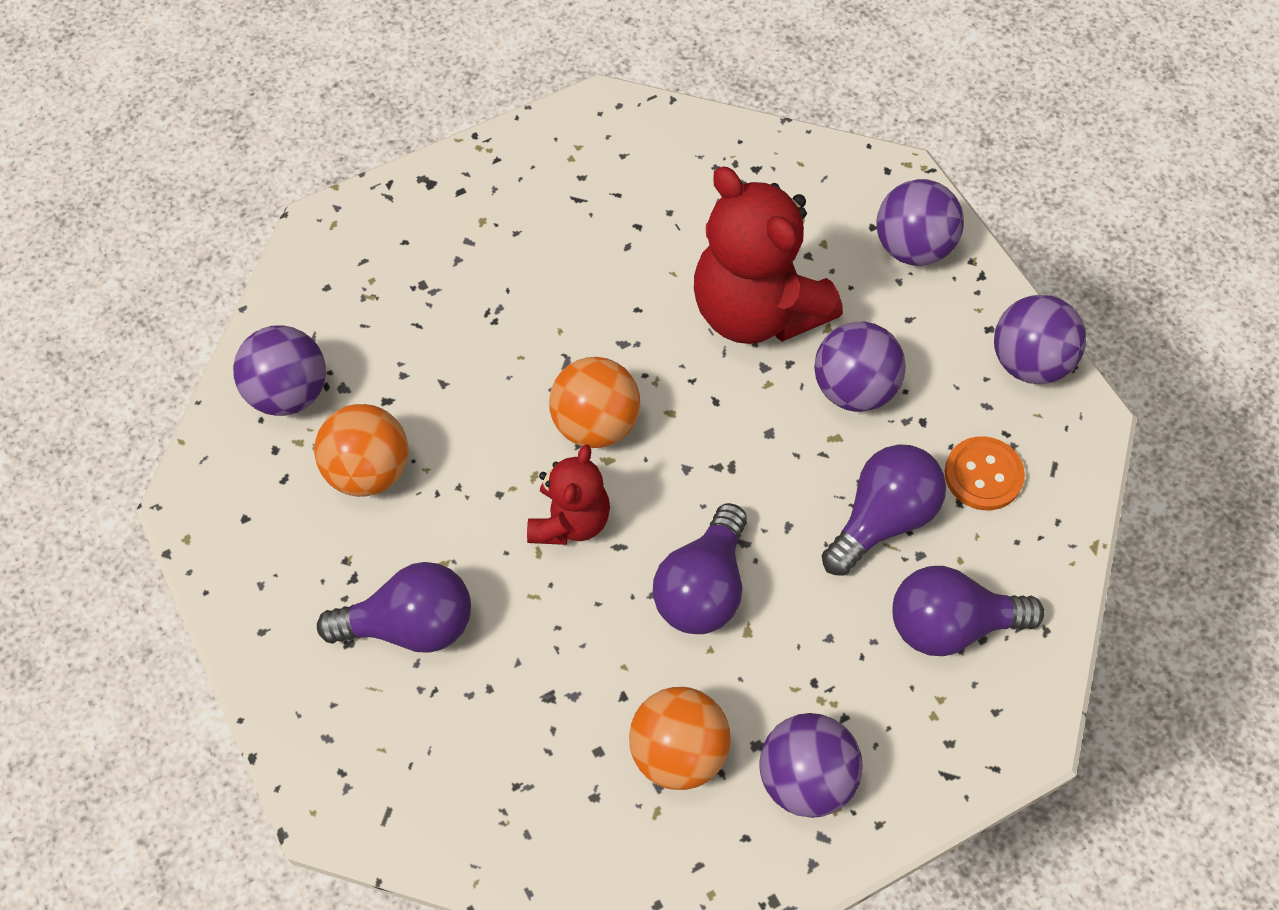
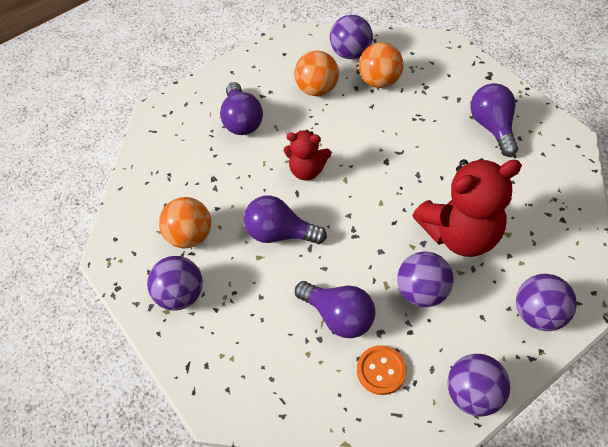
camera: 85 degrees right, 5 degrees down
orange ball [549,357,640,448] -> orange ball moved to [359,42,404,88]
red teddy bear [694,166,843,344] -> red teddy bear turned 150 degrees counterclockwise [412,158,522,257]
purple light bulb [892,566,1044,656] -> purple light bulb moved to [471,83,518,157]

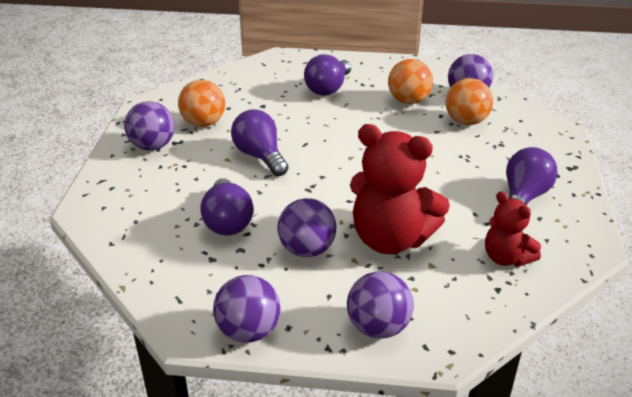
camera: 40 degrees right, 20 degrees down
red teddy bear [284,130,331,180] -> red teddy bear moved to [485,191,541,267]
orange button [357,345,407,395] -> none

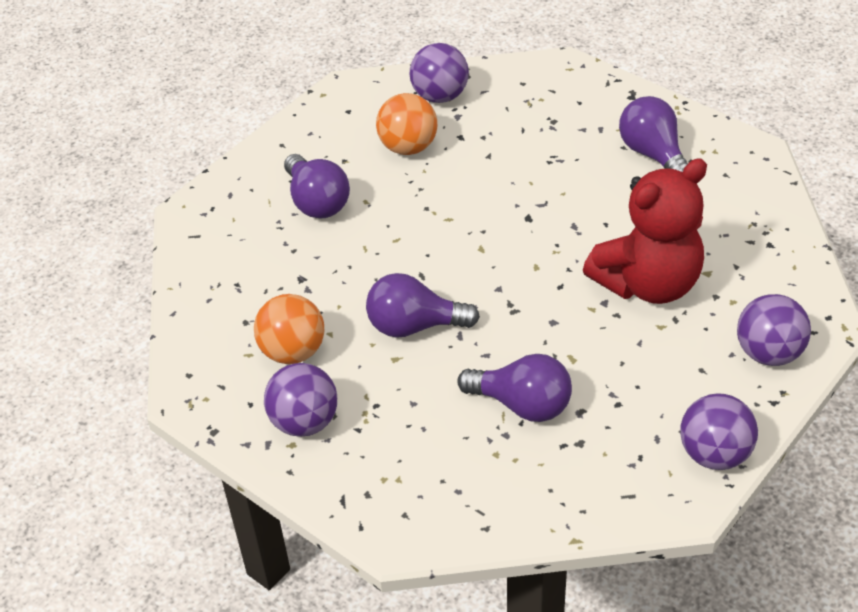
camera: 55 degrees left, 10 degrees up
purple ball [278,198,336,257] -> none
orange ball [446,78,493,125] -> none
red teddy bear [485,191,541,267] -> none

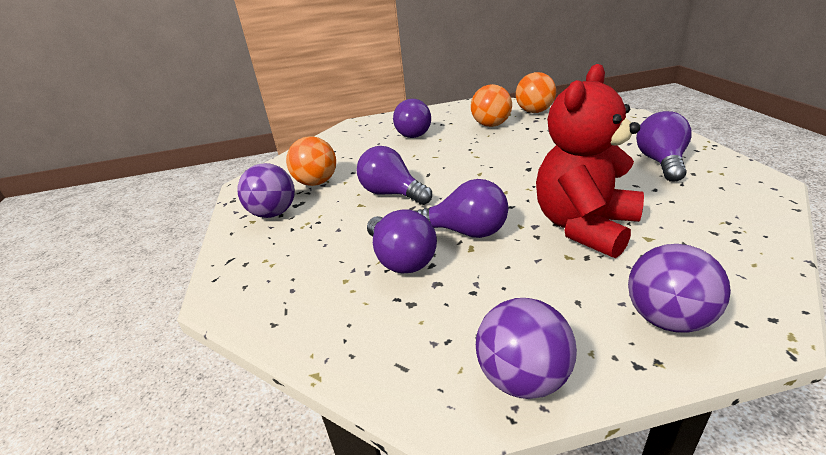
camera: 40 degrees right, 15 degrees down
purple ball [409,43,469,103] -> orange ball [516,72,556,113]
red teddy bear [583,158,707,304] -> red teddy bear turned 120 degrees clockwise [536,64,644,258]
none -> purple light bulb [414,179,508,238]

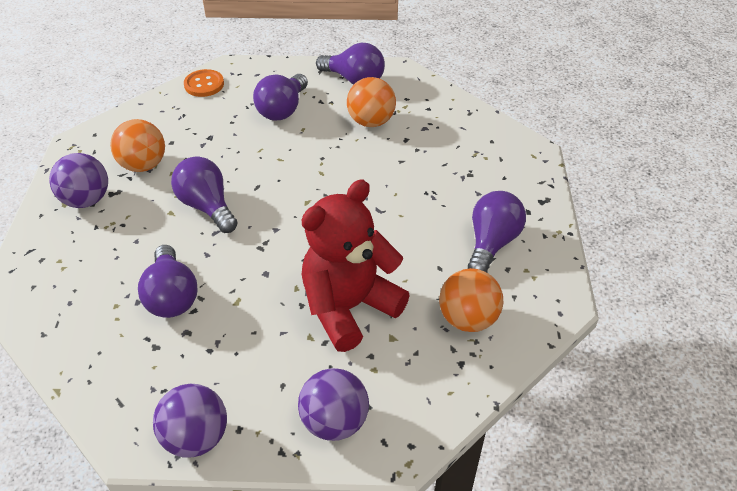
camera: 10 degrees right, 15 degrees up
purple light bulb [414,179,508,238] -> purple light bulb moved to [316,43,385,84]
orange ball [516,72,556,113] -> orange ball moved to [439,268,503,332]
none -> orange button [184,69,224,97]

